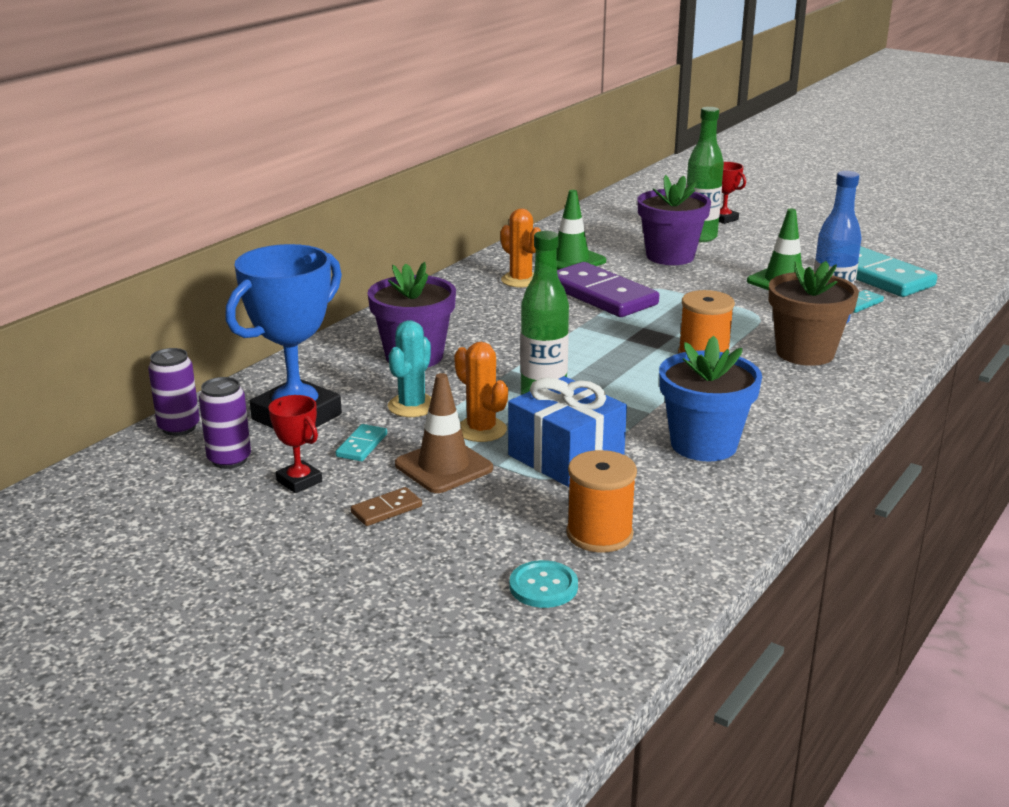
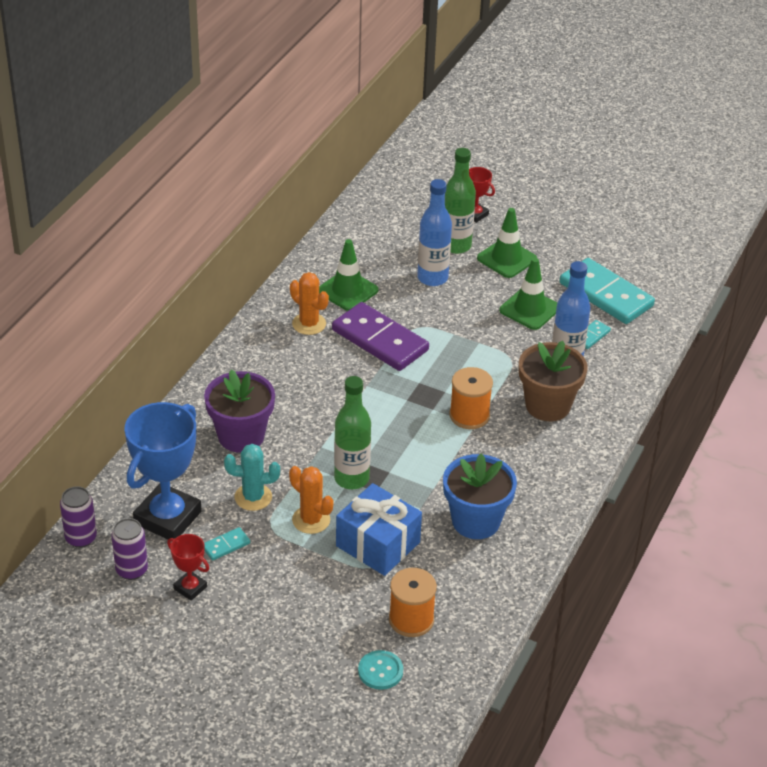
camera: 10 degrees left, 15 degrees up
turquoise domino [336,424,387,461] -> turquoise domino turned 45 degrees clockwise [204,527,250,561]
brown domino [351,487,422,526] -> none
turquoise cactus [388,320,431,417] -> turquoise cactus turned 75 degrees clockwise [224,444,280,511]
brown traffic cone [395,373,493,493] -> none
purple flower pot [637,175,711,265] -> blue bottle [417,179,452,286]
none -> green traffic cone [477,208,537,278]

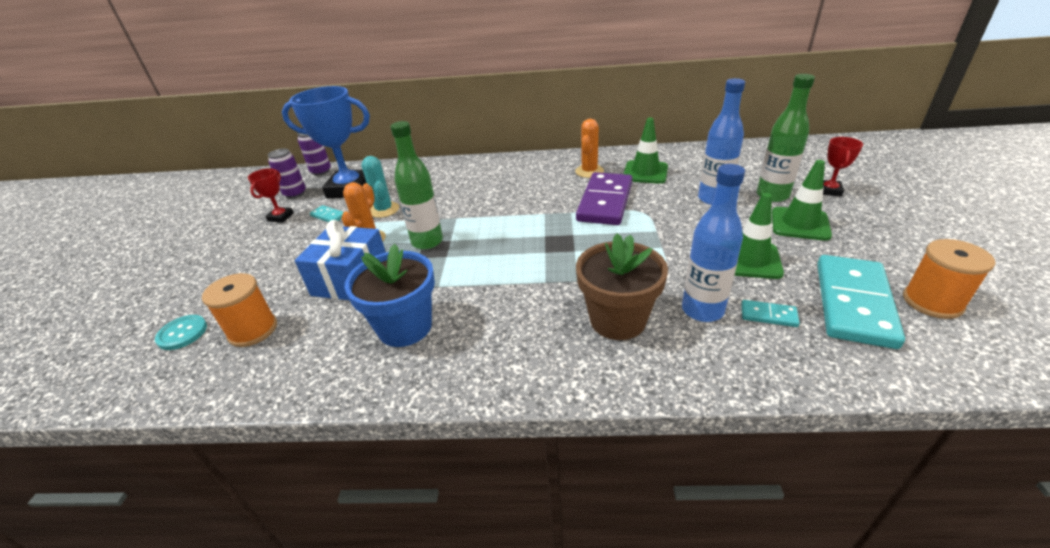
camera: 70 degrees right, 5 degrees down
purple flower pot [204,369,275,453] -> none
orange spool [449,367,493,429] -> orange spool moved to [903,239,995,319]

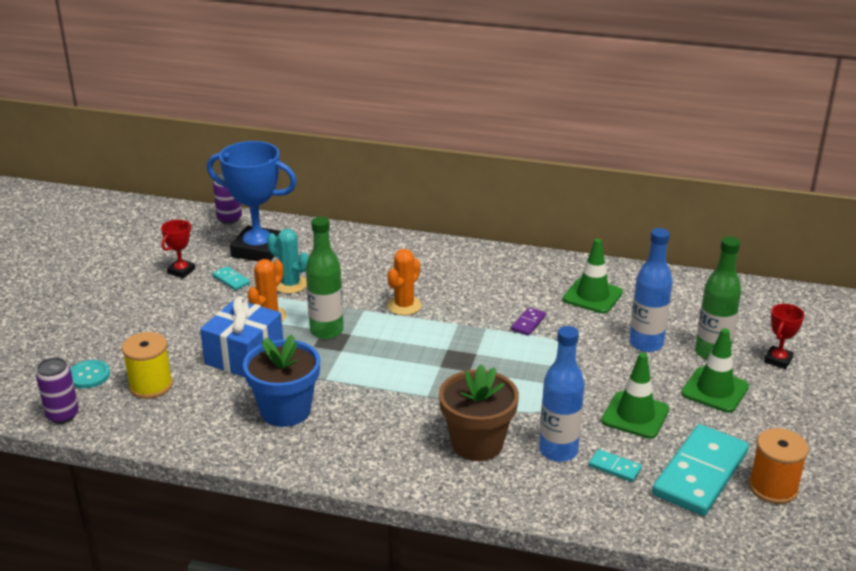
camera: 10 degrees right, 5 degrees down
orange spool [202,273,277,347] -> yellow spool [122,332,173,399]
purple can [268,148,306,198] -> purple can moved to [36,357,79,424]
turquoise cactus [361,156,399,218] -> turquoise cactus turned 45 degrees counterclockwise [267,229,309,294]
orange cactus [575,119,604,178] -> orange cactus moved to [387,249,422,315]
purple domino [576,172,632,225] -> purple domino [511,307,546,336], size x0.42

